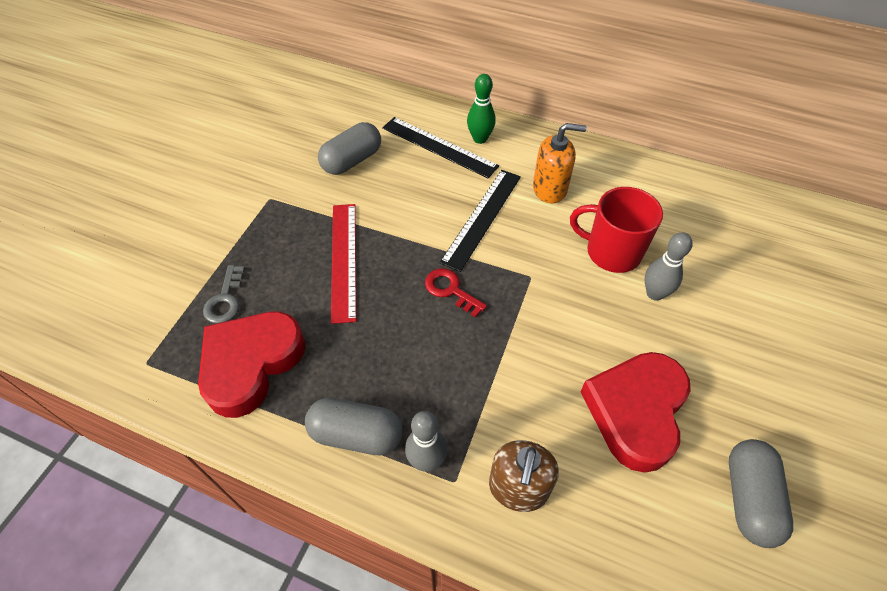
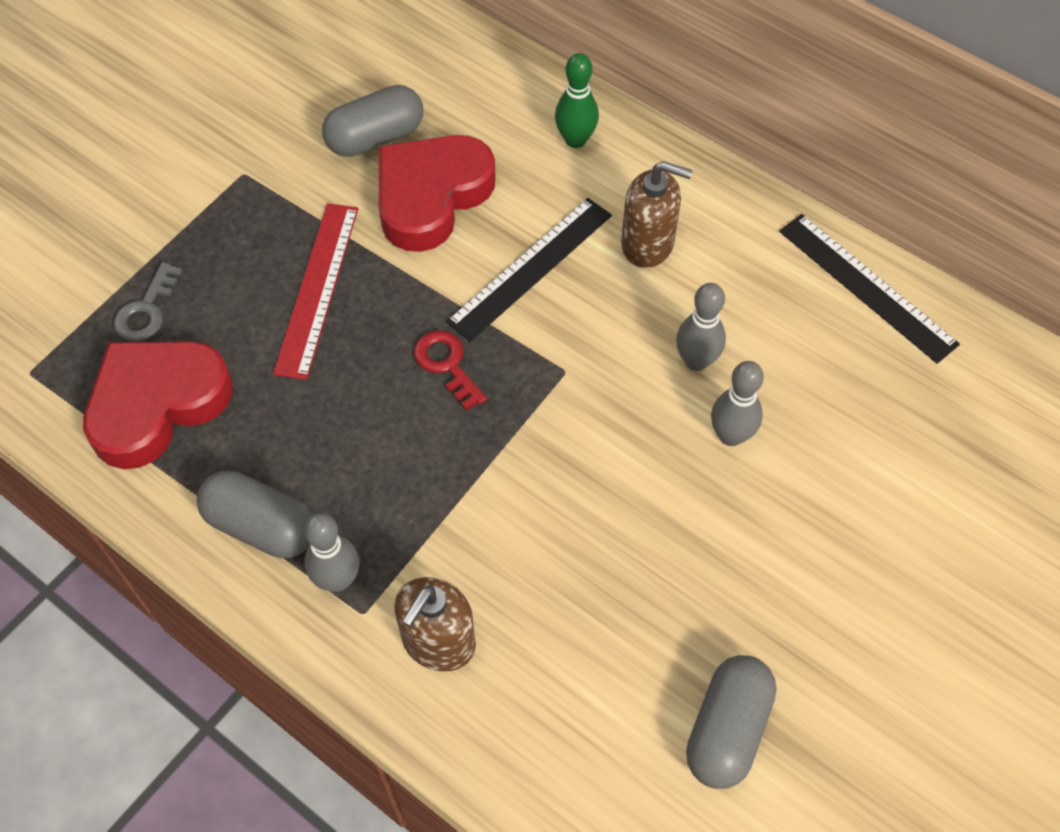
camera: 15 degrees right, 5 degrees up
black ruler [382,117,499,178] -> black ruler moved to [779,214,960,364]
orange soap dispenser [533,123,587,203] -> brown soap dispenser [621,161,693,268]
red mug [570,187,663,273] -> grey bowling pin [676,283,726,371]
red heart [581,352,691,473] -> red heart moved to [379,135,496,252]

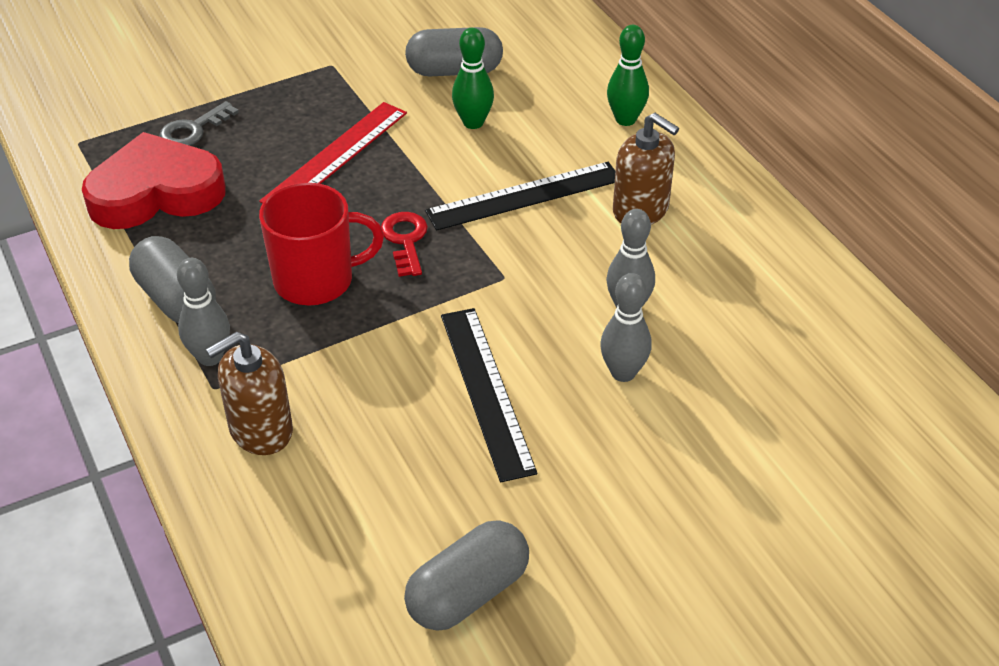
camera: 25 degrees right, 15 degrees down
red heart [379,135,496,252] -> green bowling pin [452,28,494,129]
black ruler [779,214,960,364] -> black ruler moved to [441,308,537,482]
none -> red mug [259,183,384,306]

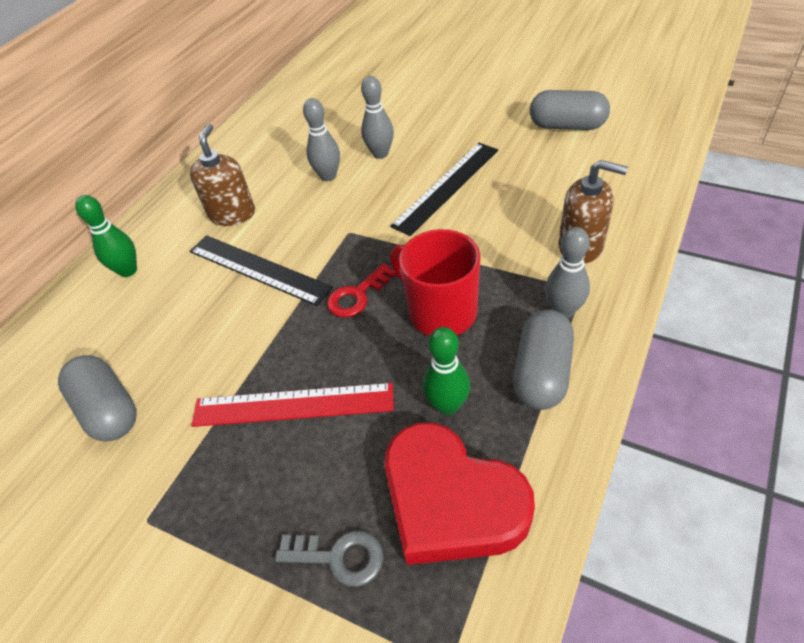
camera: 120 degrees left, 5 degrees up
green bowling pin [452,28,494,129] -> green bowling pin moved to [423,327,470,415]

